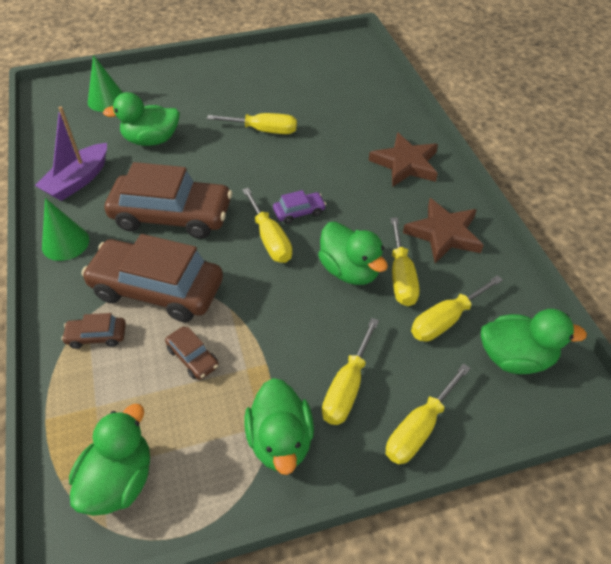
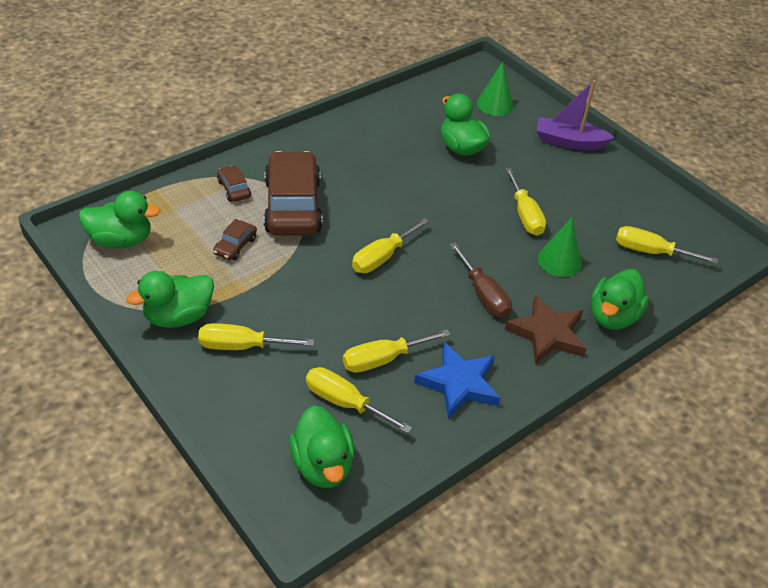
camera: 65 degrees right, 5 degrees down
purple boat [35,106,107,201] -> purple boat moved to [537,80,615,150]
green cone [42,198,89,261] -> green cone moved to [538,217,582,277]
brown car [105,162,232,239] -> none
purple car [273,190,326,224] -> none
green duck [318,222,388,285] -> green duck moved to [591,269,649,329]
yellow screwdriver [386,363,471,464] -> yellow screwdriver moved to [616,226,718,264]
brown star [403,198,484,263] -> blue star [414,342,501,419]
none -> brown screwdriver [450,243,512,318]

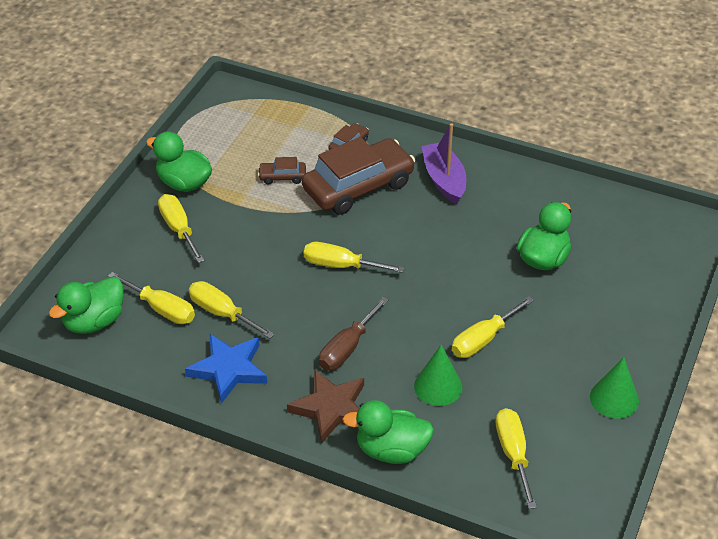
camera: 65 degrees right, 0 degrees up
green duck [79,191,161,248] -> none
yellow screwdriver [306,367,412,433] -> yellow screwdriver turned 120 degrees clockwise [108,272,195,324]
green cone [477,62,513,116] -> green cone moved to [590,357,639,419]
purple boat [537,80,615,150] -> purple boat moved to [421,123,466,204]

